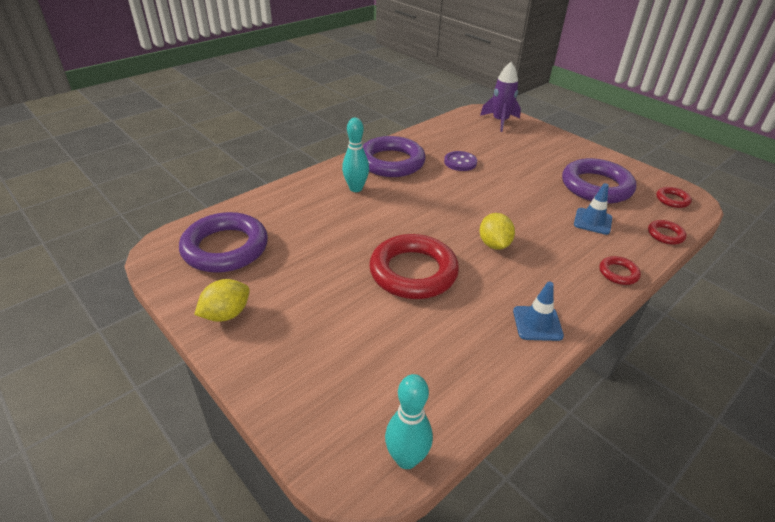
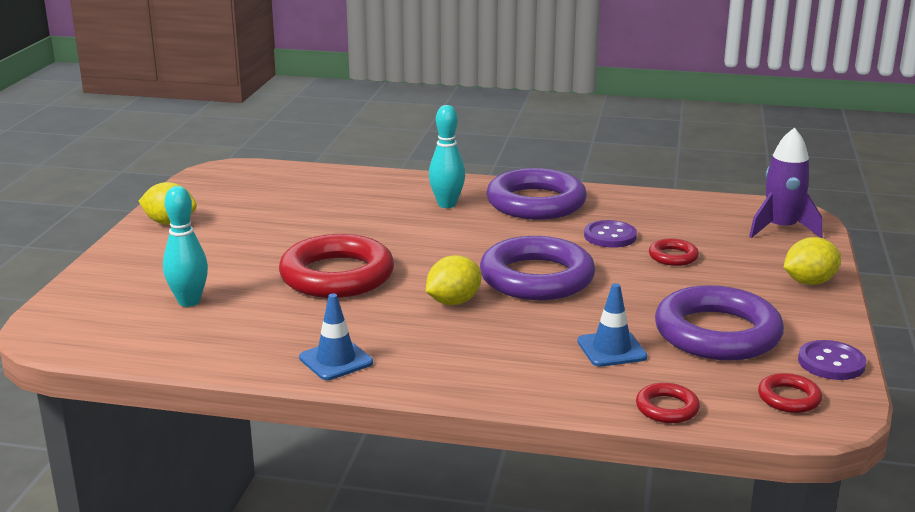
camera: 55 degrees right, 15 degrees down
purple ring [179,212,268,273] -> purple ring moved to [480,236,595,300]
turquoise bowling pin [385,374,433,469] -> turquoise bowling pin moved to [163,186,208,307]
red ring [600,256,641,285] -> red ring moved to [649,239,699,266]
none -> yellow lemon [784,237,841,285]
none -> purple button [798,340,866,380]

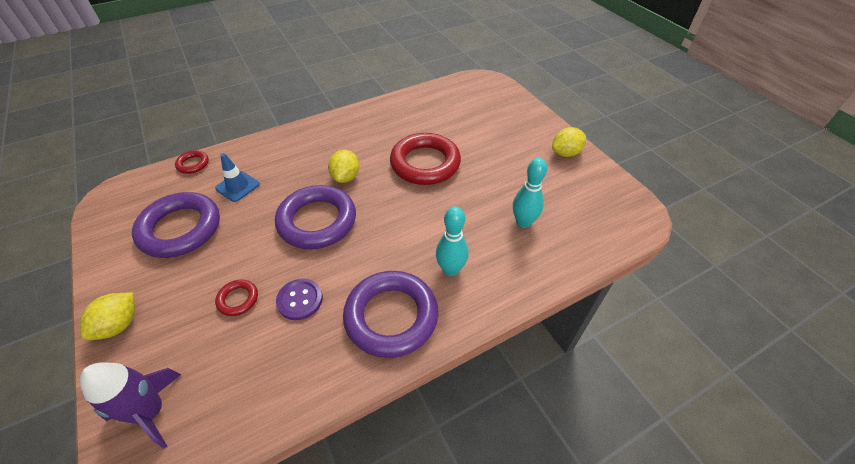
camera: 140 degrees right, 25 degrees up
turquoise bowling pin [163,186,208,307] -> turquoise bowling pin moved to [513,158,547,228]
blue traffic cone [299,293,373,380] -> none
red ring [758,373,822,413] -> none
purple button [798,340,866,380] -> none

